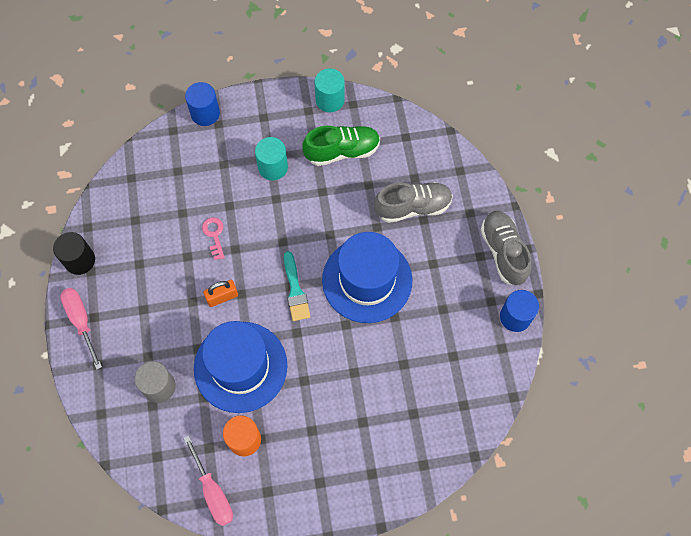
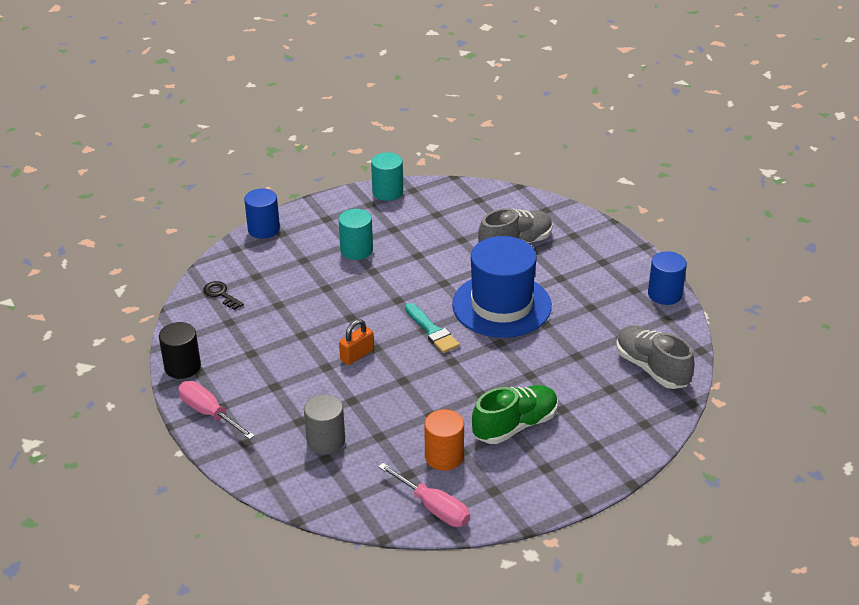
camera: 20 degrees left, 30 degrees down
blue hat [194,321,287,413] -> none
pink key [202,217,225,260] -> none
green shoe [302,126,380,166] -> green shoe moved to [472,385,558,444]
grey shoe [481,211,532,285] -> grey shoe moved to [616,326,695,389]
none -> black key [203,281,244,310]

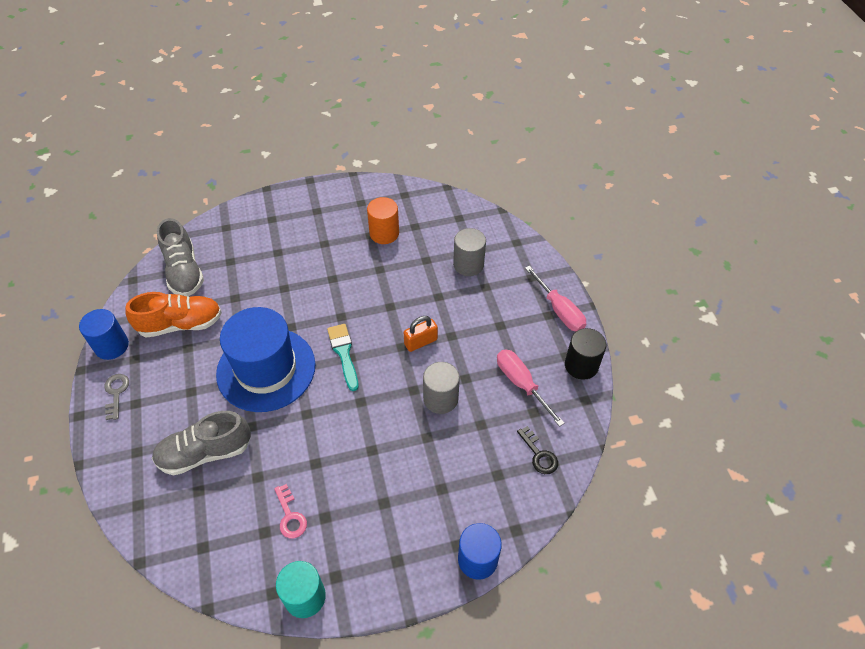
camera: 165 degrees left, 15 degrees up
turquoise cylinder [339,209,373,260] -> none
pink screwdriver [378,463,470,527] -> pink screwdriver moved to [497,349,565,427]
green shoe [472,385,558,444] -> none
none -> grey key [104,374,129,420]
none -> orange shoe [125,292,222,338]
none -> pink key [274,484,307,539]
none -> grey cylinder [423,362,460,414]

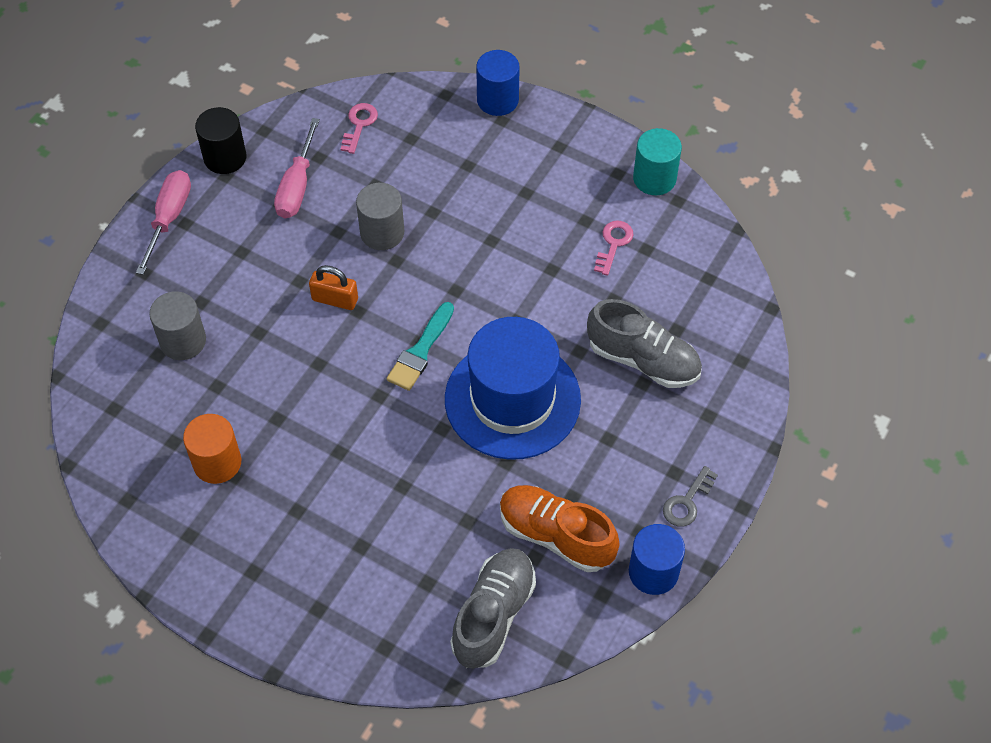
camera: 135 degrees left, 5 degrees up
black key [517,426,558,474] -> pink key [341,103,378,154]

